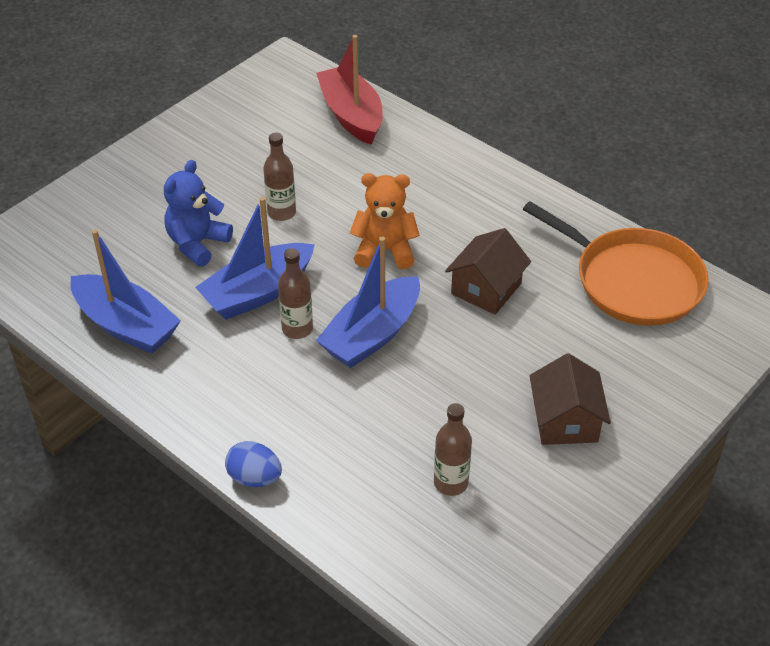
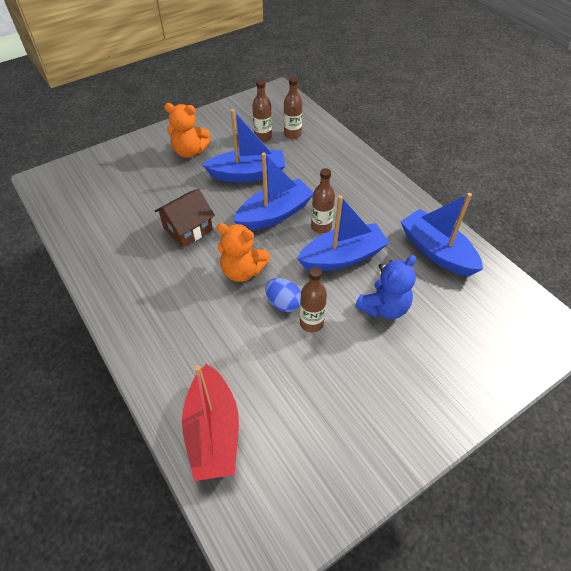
camera: 165 degrees left, 5 degrees up
blue egg [225,441,282,487] -> blue egg moved to [265,278,301,312]
orange pan [523,201,709,326] -> none
brown house [530,353,611,445] -> orange teddy bear [164,103,211,158]
none -> blue boat [202,109,285,182]
none -> brown bottle [284,77,302,139]

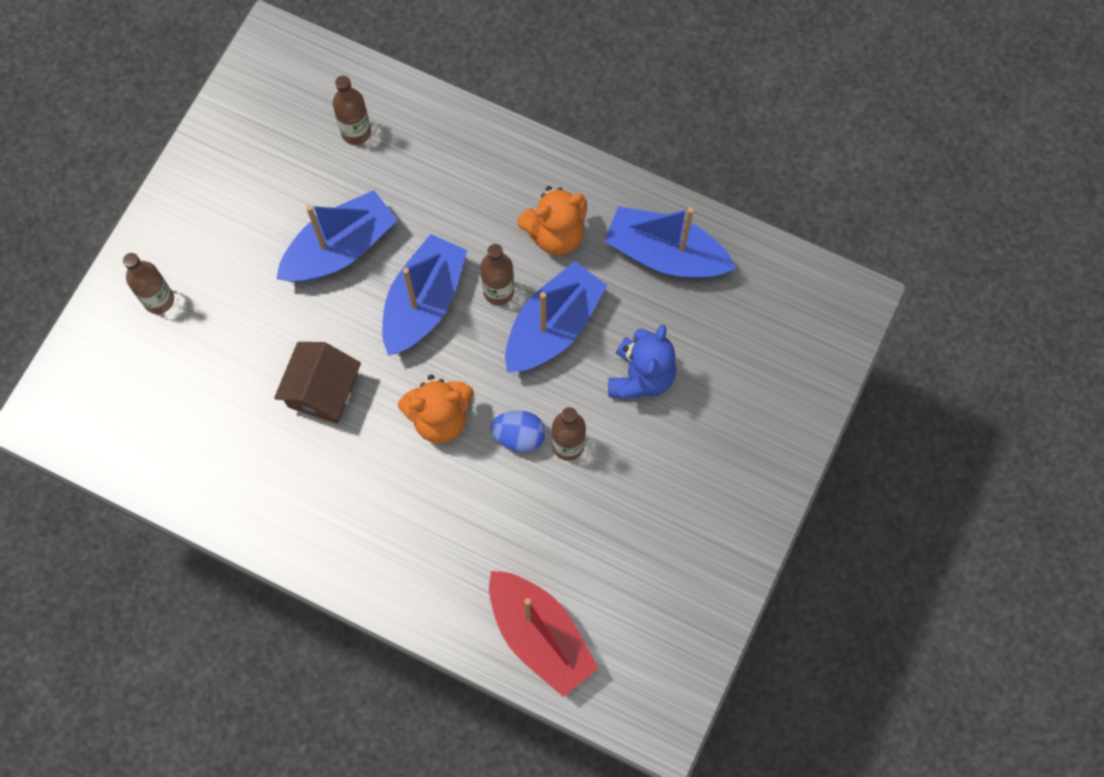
camera: 30 degrees left, 20 degrees up
orange teddy bear [164,103,211,158] -> orange teddy bear moved to [517,186,587,255]
brown bottle [252,80,272,142] -> brown bottle moved to [123,253,174,314]

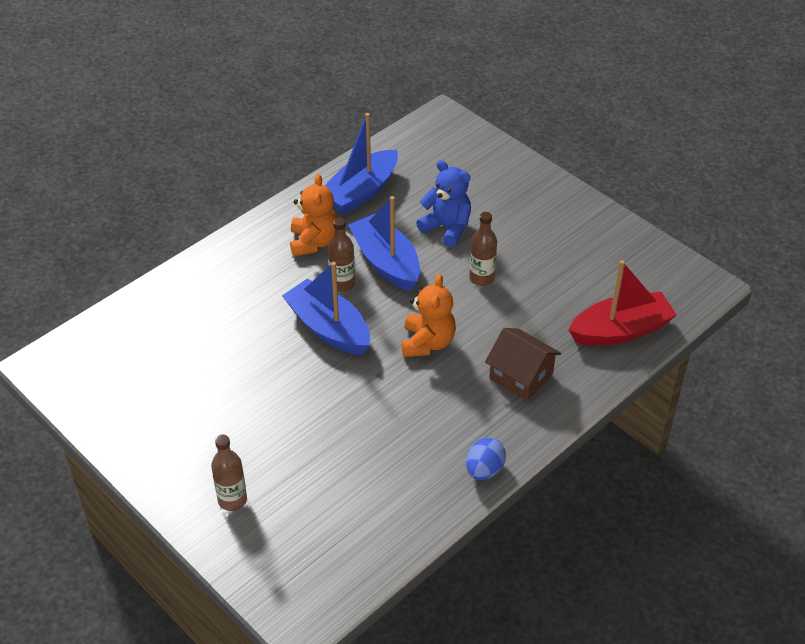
camera: 70 degrees left, 25 degrees down
brown house [274,342,361,424] -> brown house moved to [485,328,561,401]
blue boat [276,190,397,282] -> none
brown bottle [333,75,371,145] -> none
blue egg [491,411,546,453] -> blue egg moved to [466,437,506,480]

